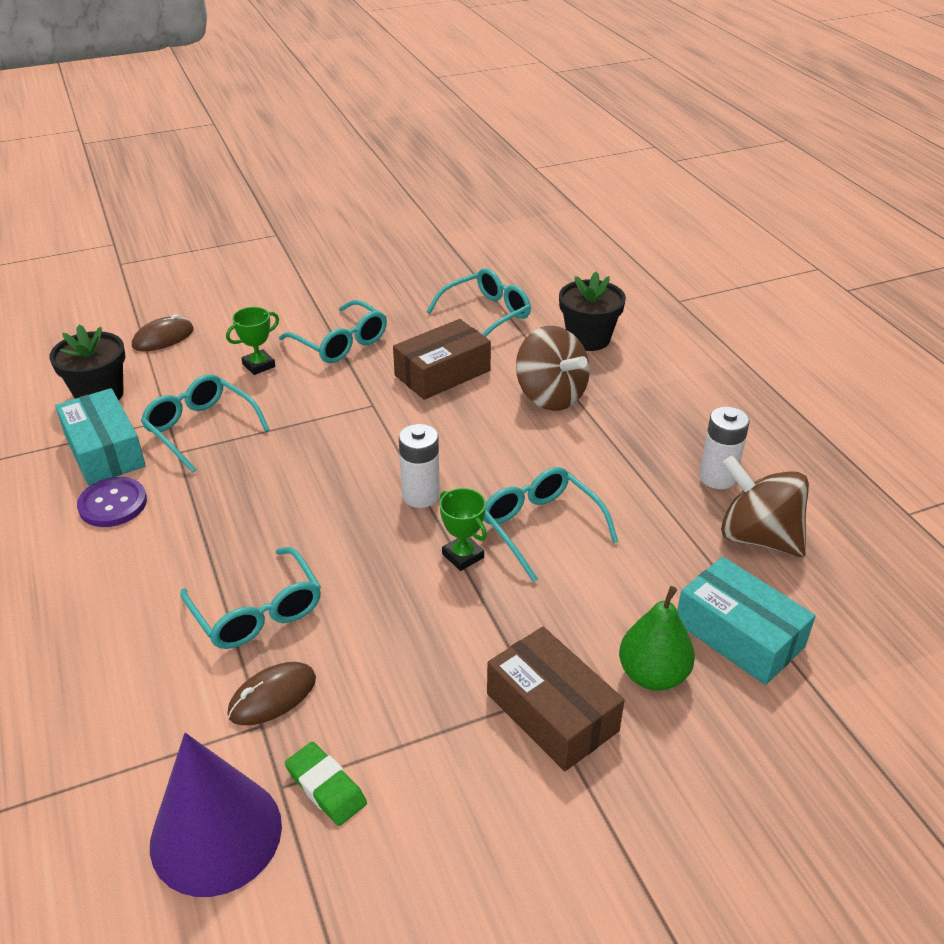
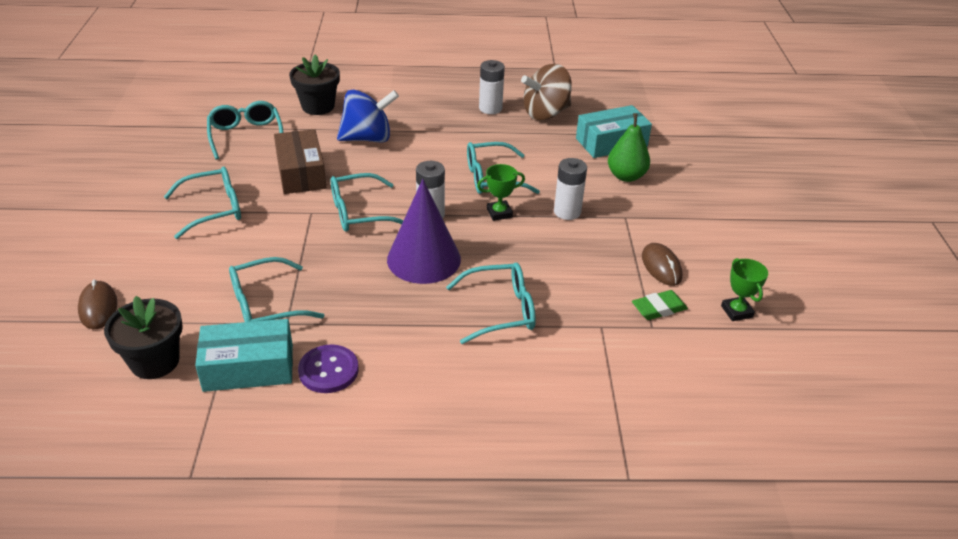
camera: 70 degrees left, 0 degrees up
purple cone [150,733,282,897] -> purple cone moved to [387,179,461,284]
green trophy [226,307,279,375] -> green trophy moved to [721,258,768,321]
brown mouse [228,662,316,725] -> brown mouse moved to [642,243,683,286]
brown box [487,627,624,771] -> none
brown spinning top [516,326,590,411] -> blue spinning top [337,89,399,143]
none -> turquoise glasses [331,173,404,232]
none -> white battery [554,158,587,220]

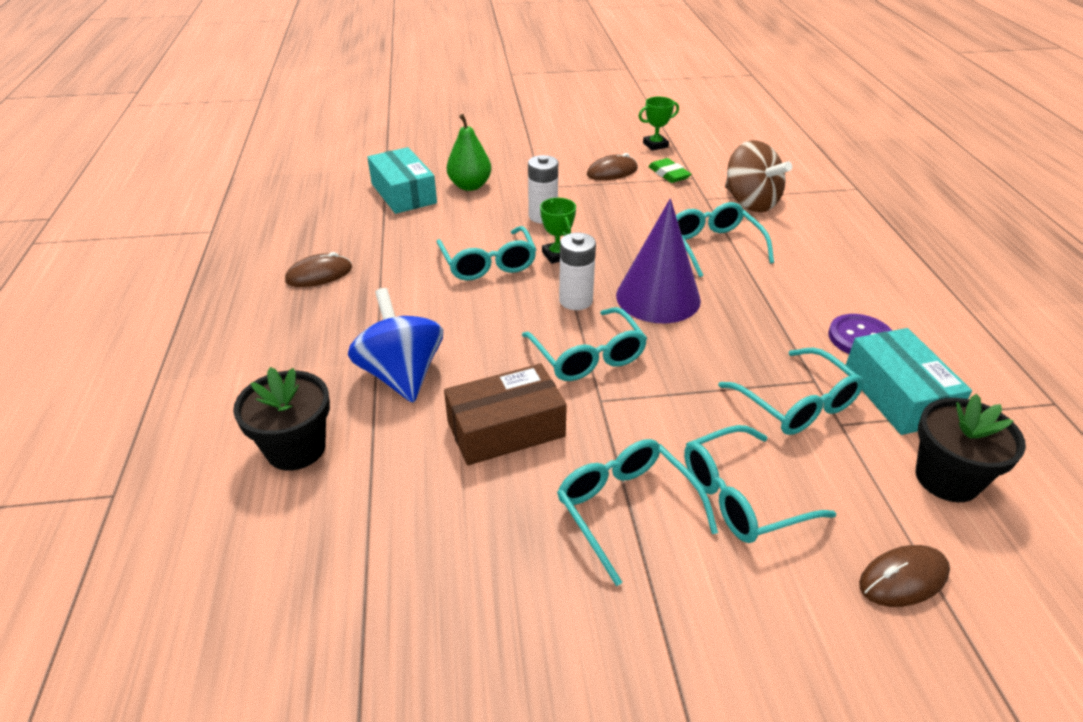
camera: 95 degrees left, 0 degrees up
turquoise glasses [207,101,284,160] -> turquoise glasses moved to [684,425,837,543]
white battery [479,60,505,114] -> brown mouse [285,252,352,287]
brown spinning top [521,64,572,120] -> brown spinning top moved to [725,140,792,212]

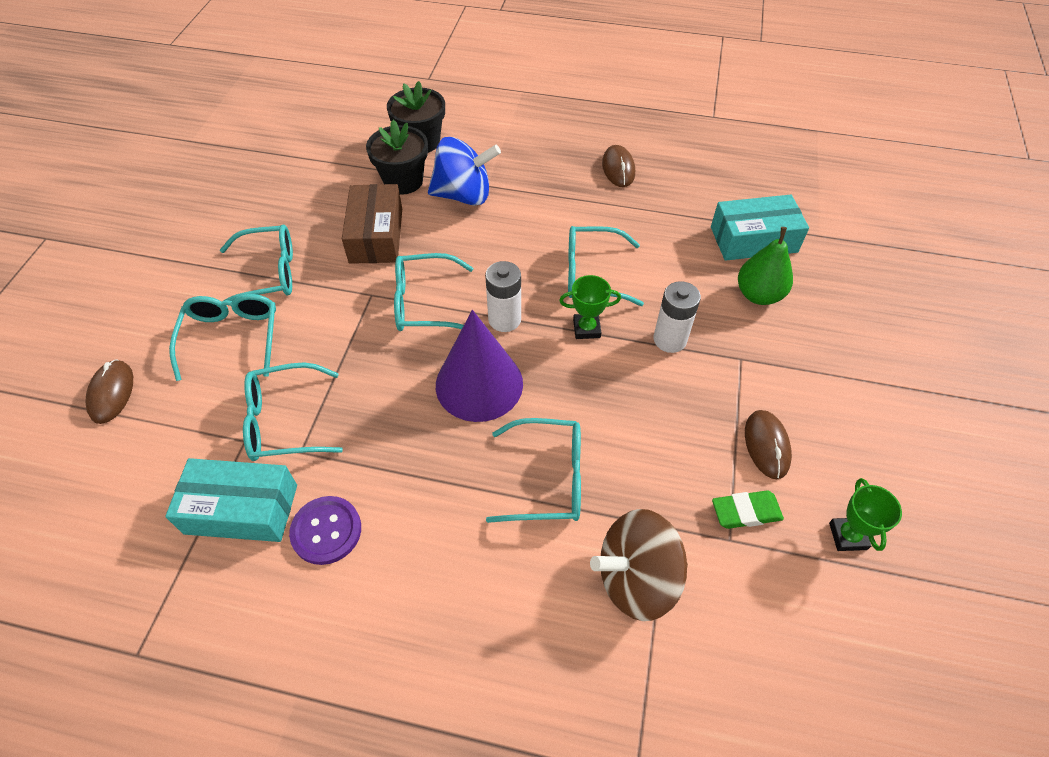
camera: 110 degrees right, 15 degrees up
black flower pot [916,394,1026,502] -> black flower pot moved to [366,120,428,195]

